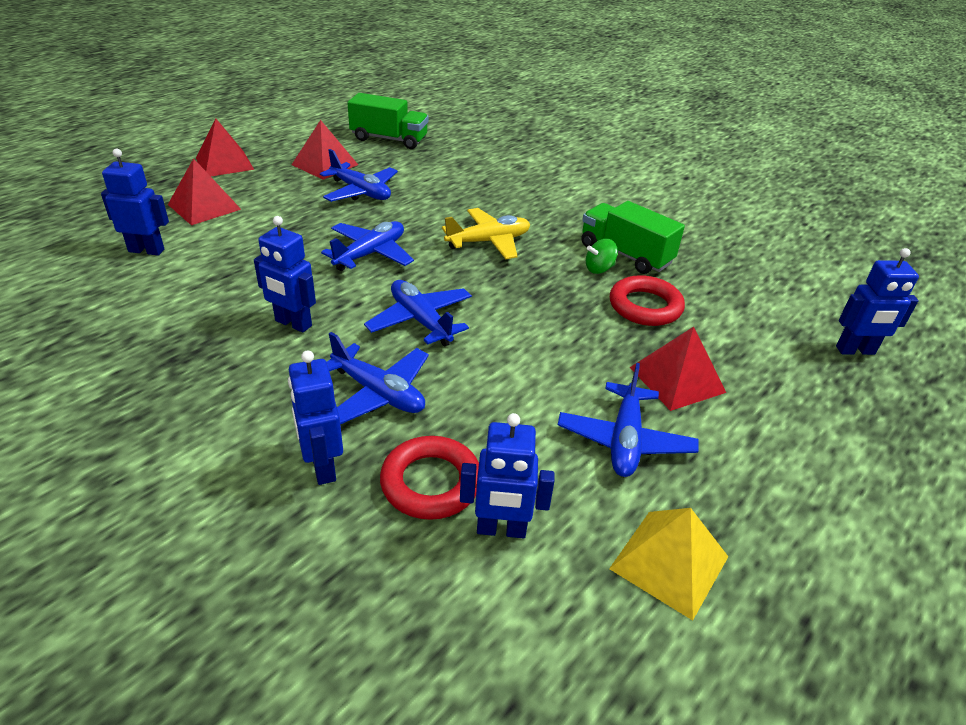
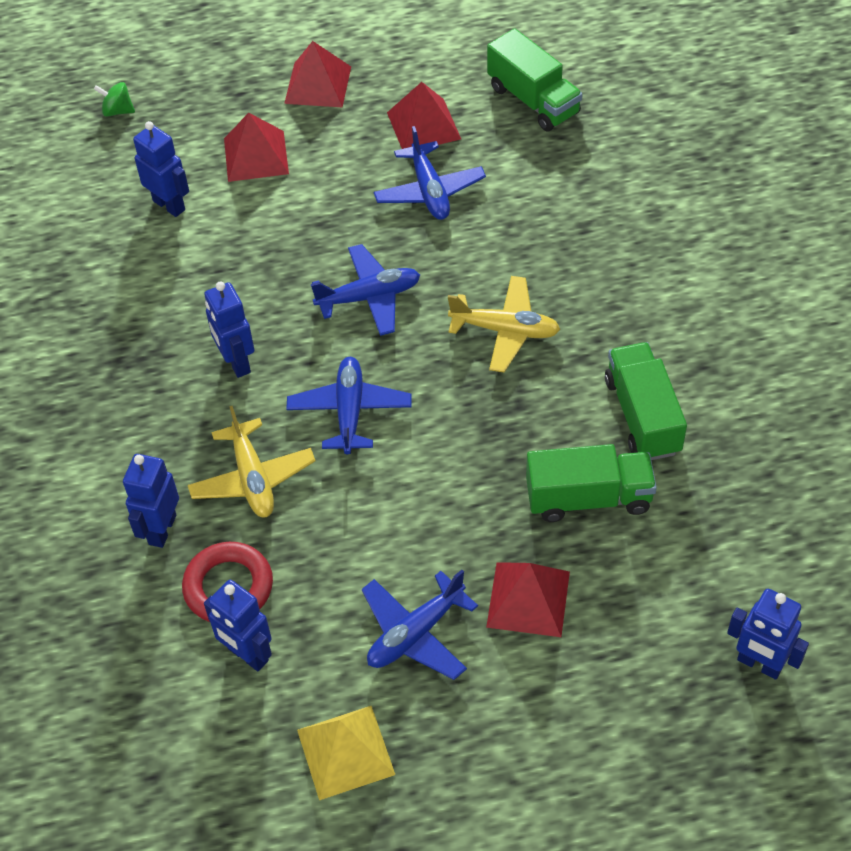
camera: 40 degrees right, 15 degrees up
blue plane [327,332,429,424] -> yellow plane [188,406,315,518]
green spinning top [586,239,618,274] -> green spinning top moved to [94,82,135,117]
red ring [610,275,685,326] -> green truck [526,444,657,522]

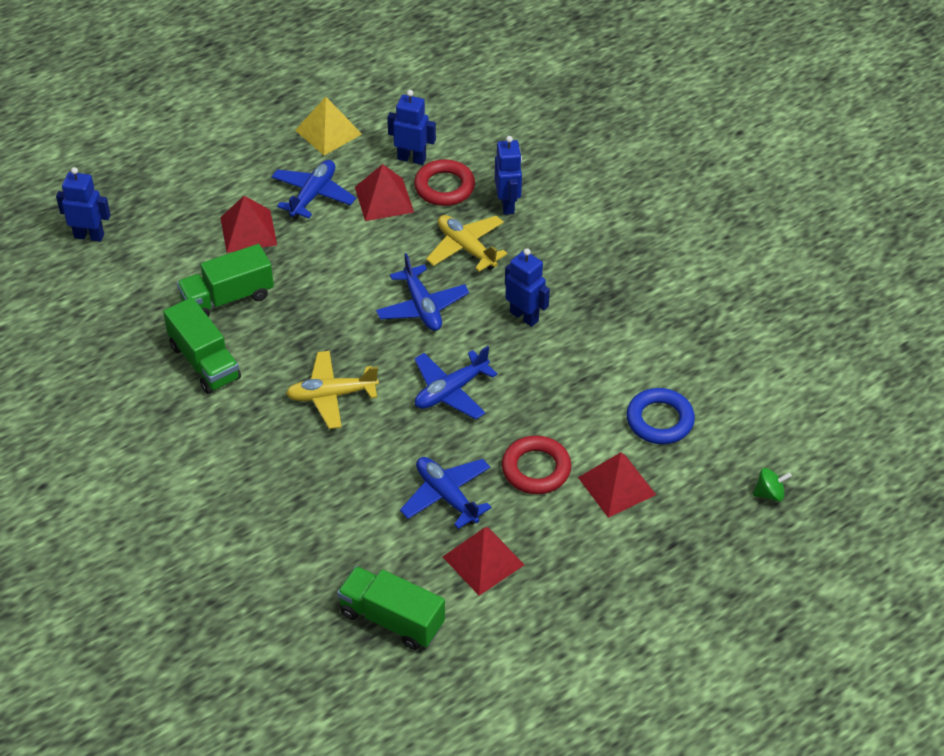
camera: 155 degrees right, 5 degrees down
blue robot [133,121,189,217] -> blue ring [627,388,695,444]
red pyramid [284,41,351,107] -> red pyramid moved to [355,164,414,221]
none -> red ring [502,435,571,494]

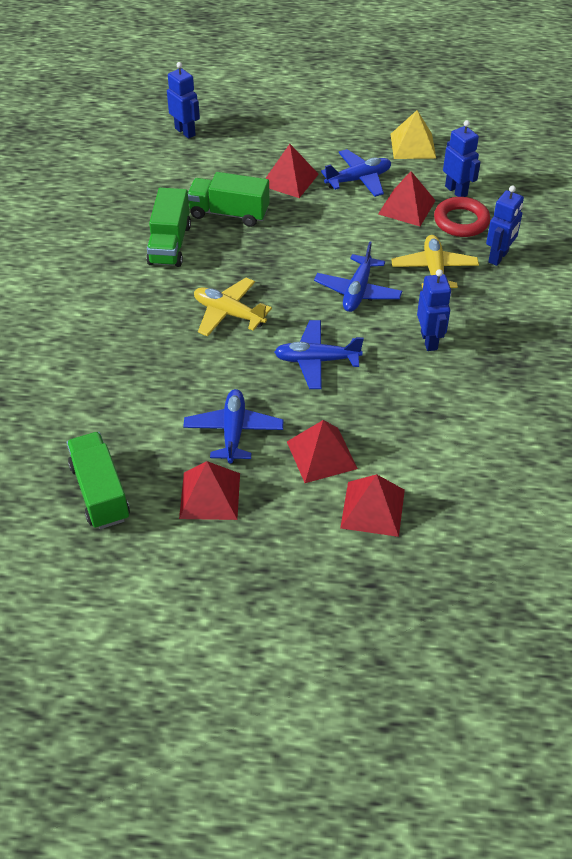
camera: 40 degrees right, 0 degrees up
red ring [502,435,571,494] -> red pyramid [287,420,358,483]
blue ring [627,388,695,444] -> none
green spinning top [753,468,792,502] -> none

